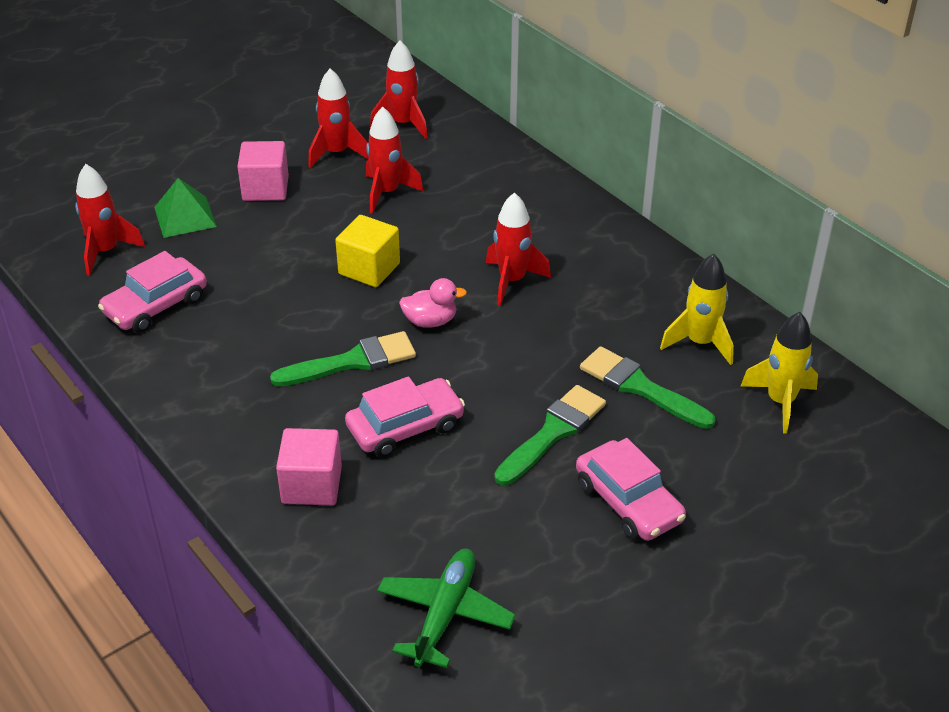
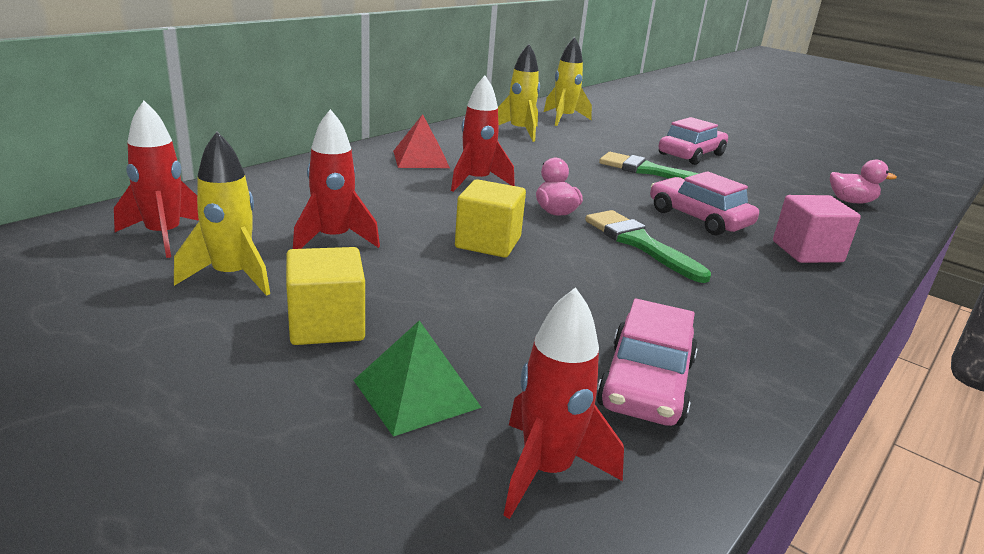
camera: 105 degrees left, 15 degrees down
pink car [98,251,207,333] -> pink car turned 75 degrees clockwise [596,299,698,426]
pink cube [237,141,289,201] -> yellow cube [286,247,365,345]
red rocket [308,68,369,168] -> yellow rocket [174,132,270,296]
green plane [377,549,515,668] -> pink duck [830,159,897,204]
green brush [580,346,716,429] -> none
none -> red pyramid [393,114,450,168]

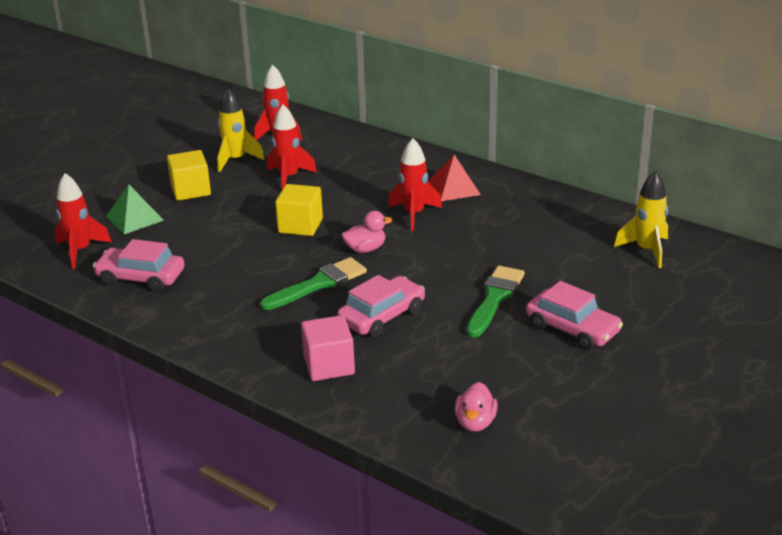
camera: 90 degrees right, 5 degrees up
yellow rocket [498,44,540,142] -> none

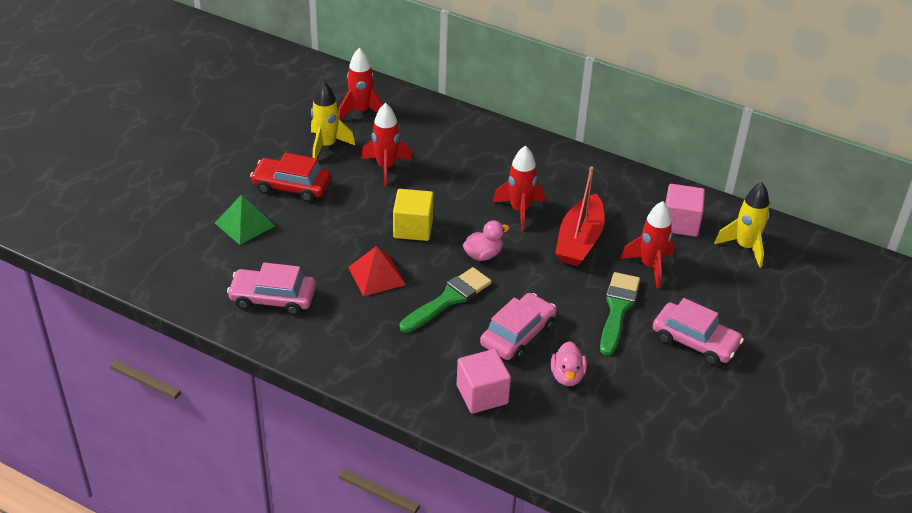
camera: 10 degrees left, 10 degrees up
red rocket [55,173,112,269] -> red rocket moved to [620,201,674,289]
yellow cube [167,150,211,201] -> red car [250,153,331,202]
red pyramid [428,155,481,201] -> red pyramid moved to [348,246,406,297]
pink duck [455,382,497,432] -> pink duck moved to [551,341,587,386]
none -> red boat [555,166,605,266]
none -> pink cube [665,184,705,237]

